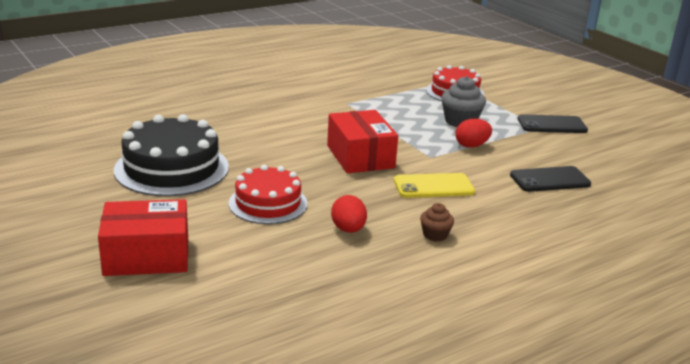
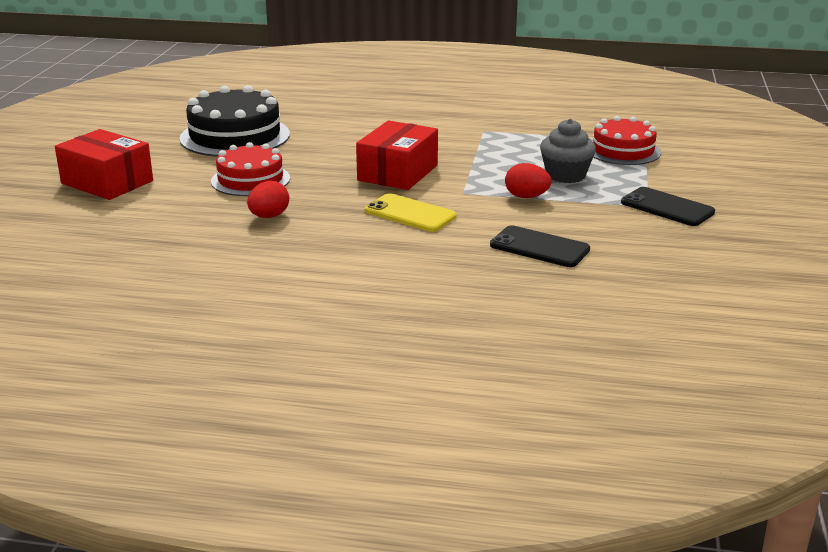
camera: 45 degrees right, 0 degrees up
brown cupcake [420,203,454,242] -> none

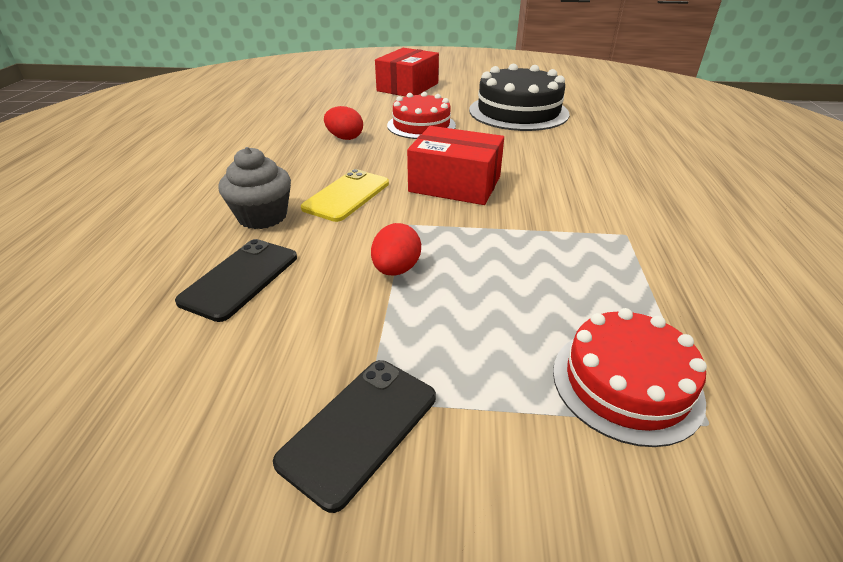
camera: 85 degrees right, 10 degrees up
grey cupcake [540,119,596,183] -> grey cupcake moved to [219,147,291,229]

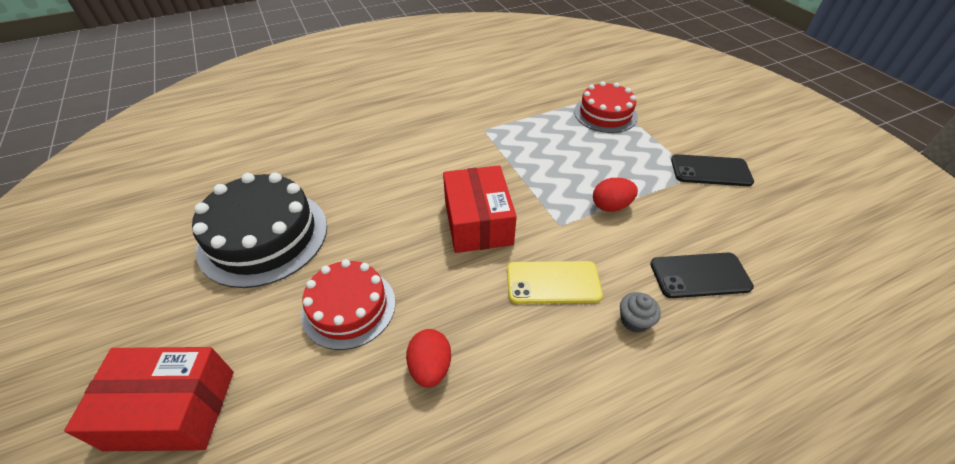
camera: 120 degrees left, 10 degrees up
grey cupcake [219,147,291,229] -> grey cupcake [620,292,661,333], size x0.58

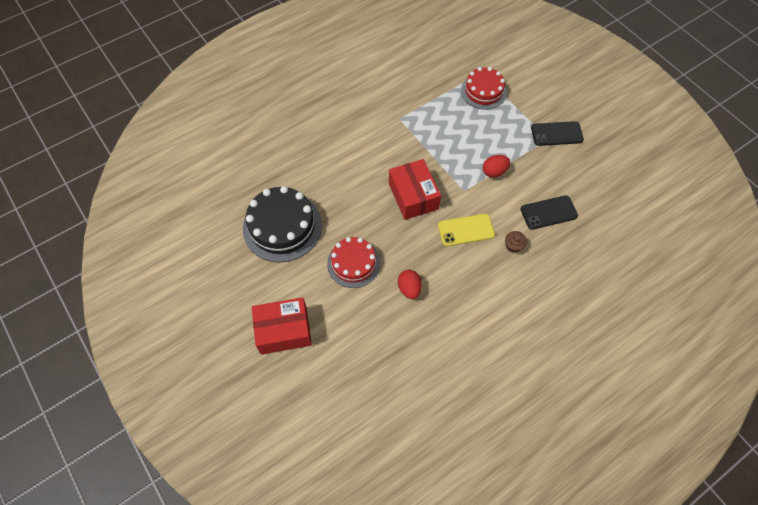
camera: 10 degrees left, 15 degrees up
grey cupcake [620,292,661,333] -> brown cupcake [505,231,527,253]

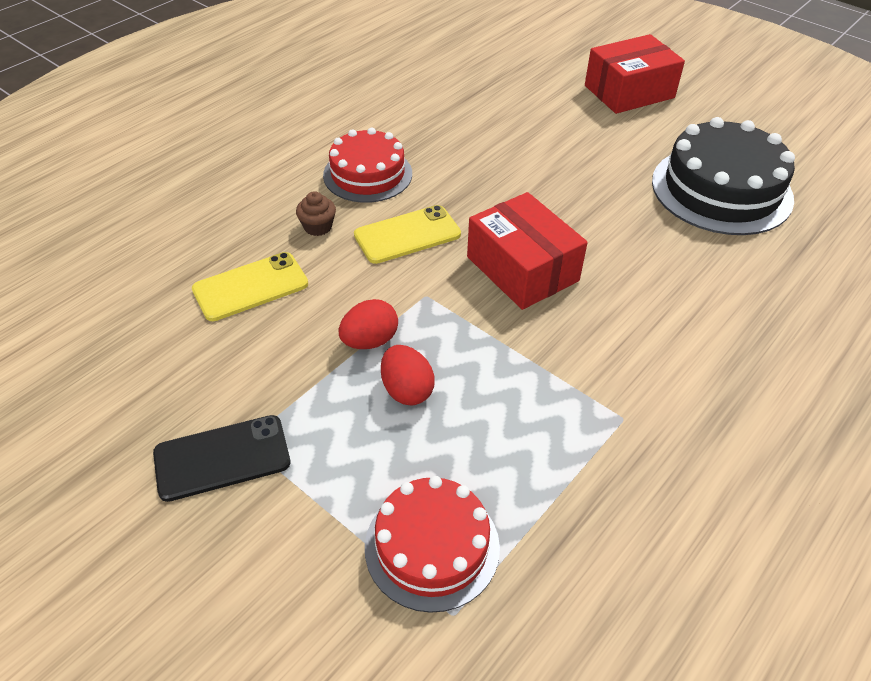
camera: 165 degrees right, 15 degrees down
red cake [327,237,380,288] -> red cake moved to [323,127,412,203]
red egg [398,270,422,299] -> red egg moved to [381,345,435,406]
black phone [521,195,578,230] -> yellow phone [192,252,308,321]

